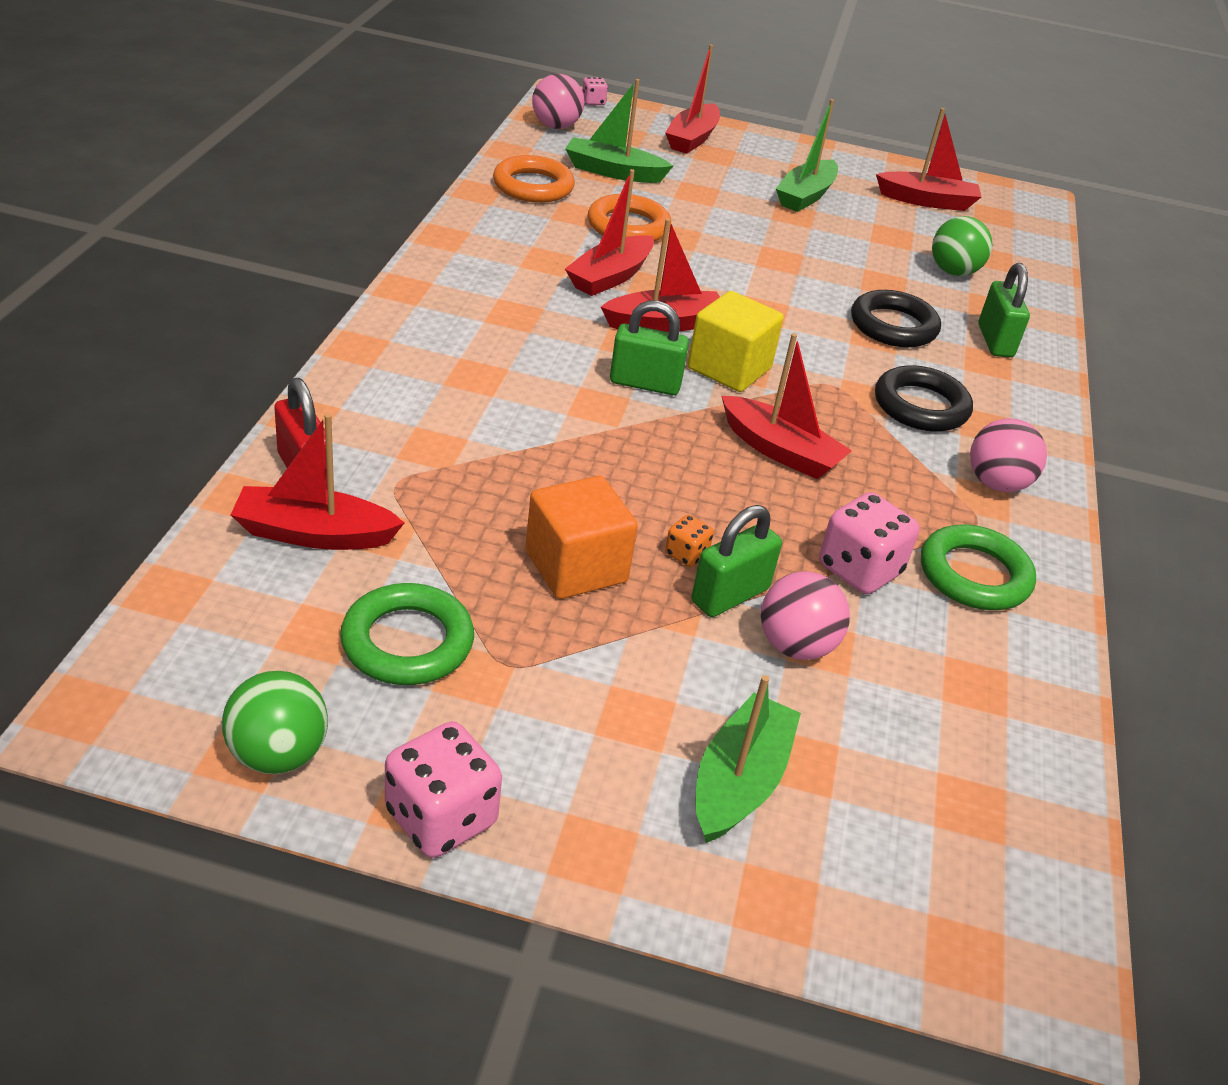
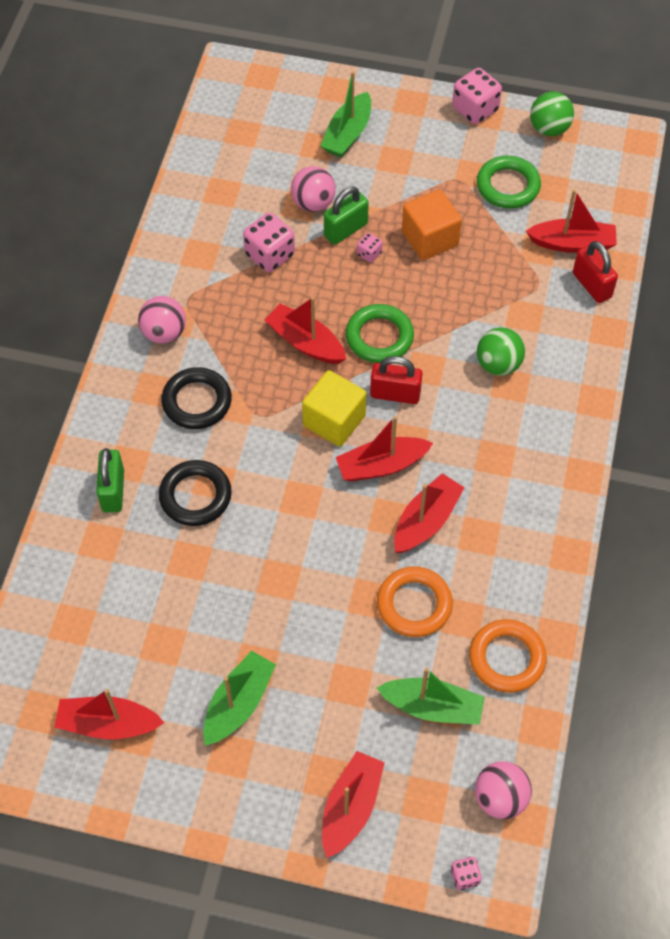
camera: 175 degrees left, 20 degrees up
green padlock [610,300,689,395] -> red padlock [370,356,422,404]
orange dice [665,515,714,567] -> pink dice [357,233,382,263]
green ring [921,524,1036,610] -> green ring moved to [346,304,414,363]
green ball [932,216,993,276] -> green ball moved to [477,327,525,376]

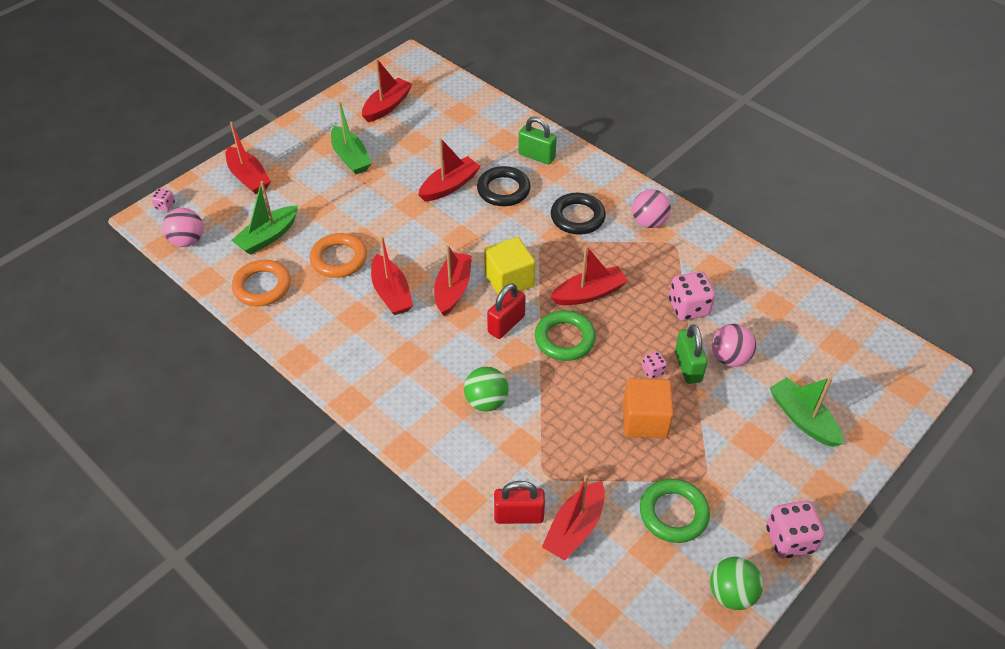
camera: 120 degrees right, 10 degrees down
none -> red boat [418,138,481,201]

